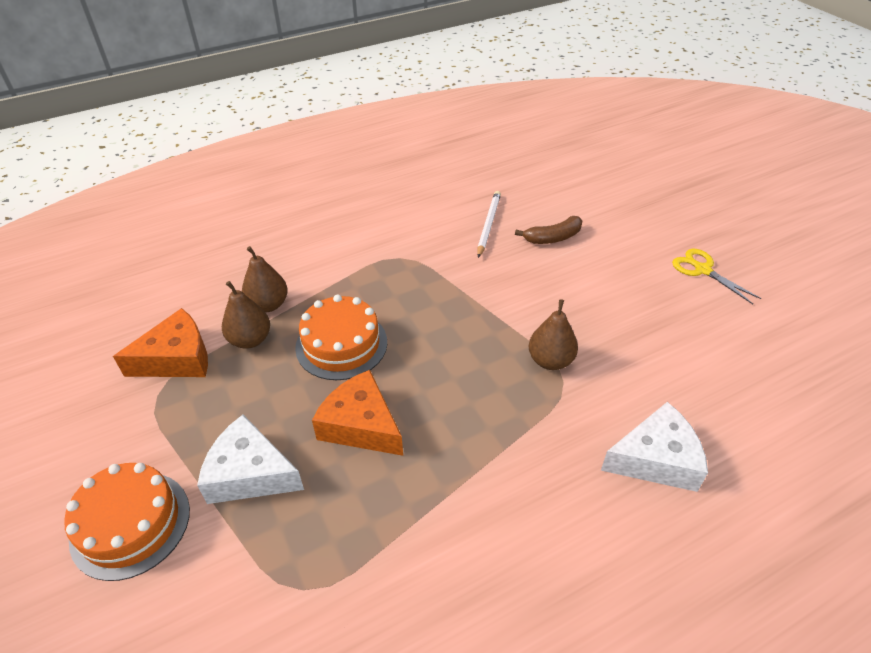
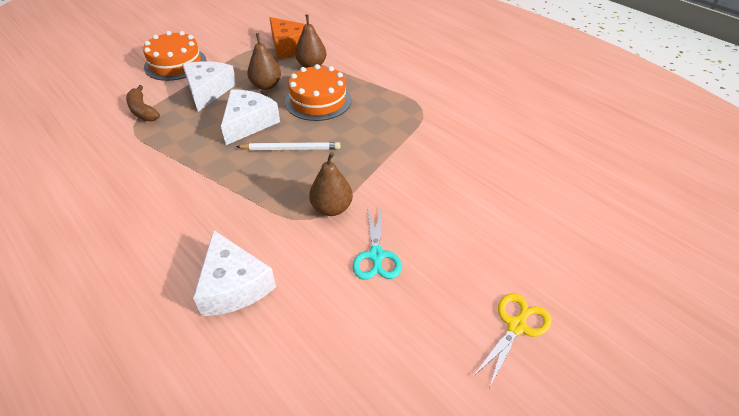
camera: 75 degrees right, 0 degrees up
brown pear [242,246,288,312] -> brown pear moved to [247,33,281,90]
orange cheese [312,370,403,456] -> white cheese [221,89,280,145]
white pencil [477,191,501,258] -> white pencil moved to [236,142,340,150]
brown banana [515,216,582,244] -> brown banana moved to [126,85,160,121]
none -> turquoise scissors [353,207,402,280]

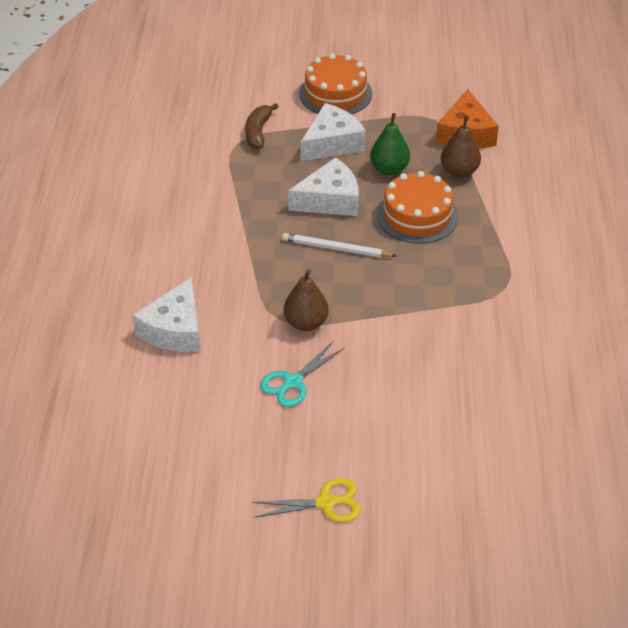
camera: 45 degrees right, 0 degrees up
white pencil [236,142,340,150] -> white pencil turned 150 degrees clockwise [282,233,396,257]
brown pear [247,33,281,90] -> green pear [370,113,410,175]

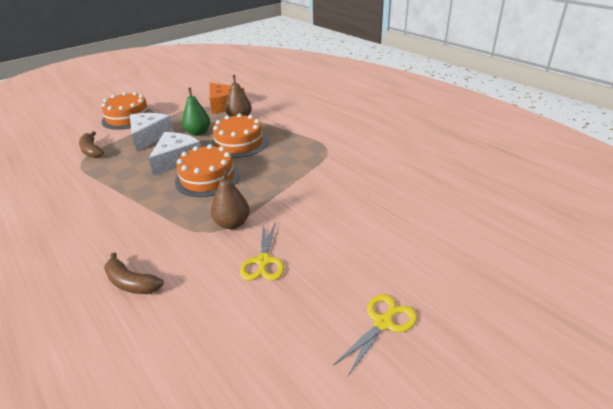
camera: 40 degrees left, 10 degrees down
white cheese [133,277,200,352] -> brown banana [104,252,164,294]
turquoise scissors [260,342,344,407] -> yellow scissors [240,222,285,280]
white pencil [282,233,396,257] -> orange cake [175,144,240,197]

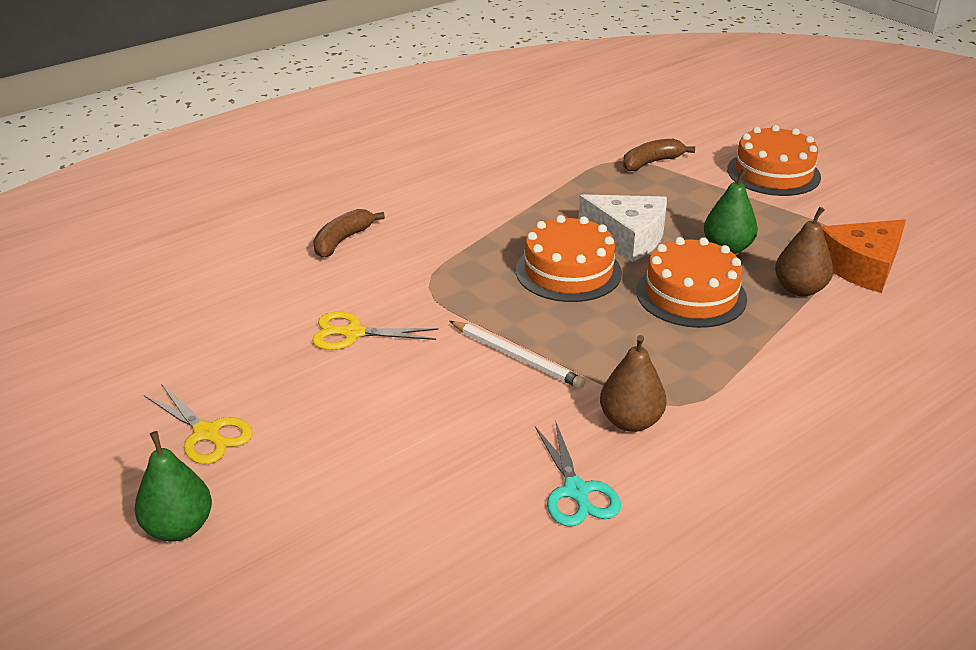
camera: 90 degrees right, 0 degrees up
white cheese [130,113,174,151] -> none
brown pear [211,169,250,229] -> brown pear moved to [600,335,667,432]
none -> green pear [134,431,212,541]
none -> white pencil [450,321,585,389]
none -> turquoise scissors [535,420,621,527]

